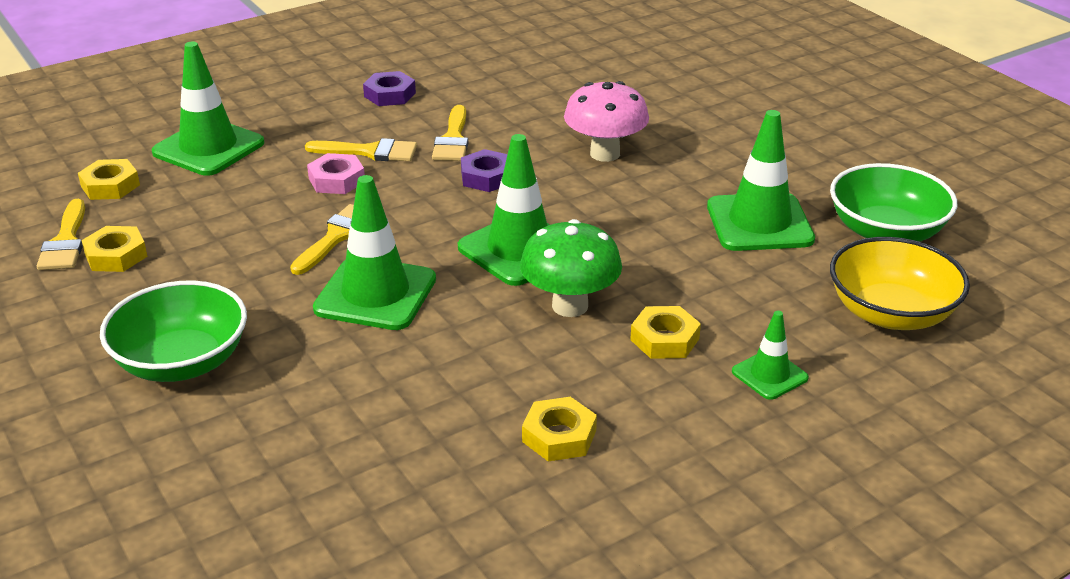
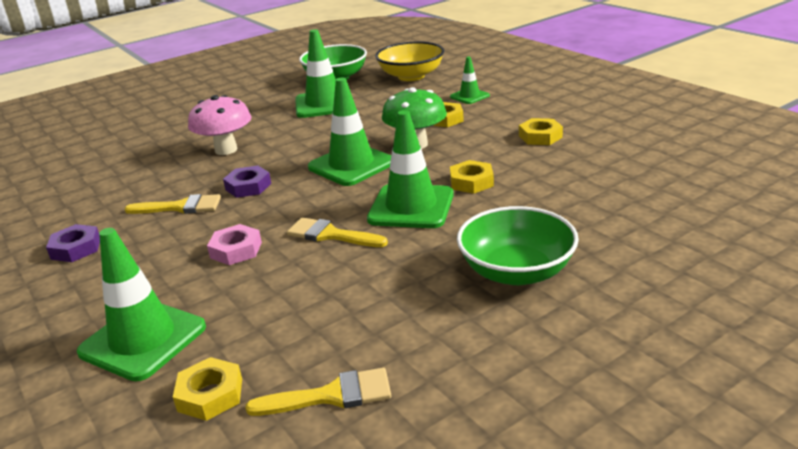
camera: 90 degrees left, 5 degrees down
yellow nut [81,226,148,272] -> yellow nut moved to [450,160,494,194]
yellow brush [305,138,417,161] -> none

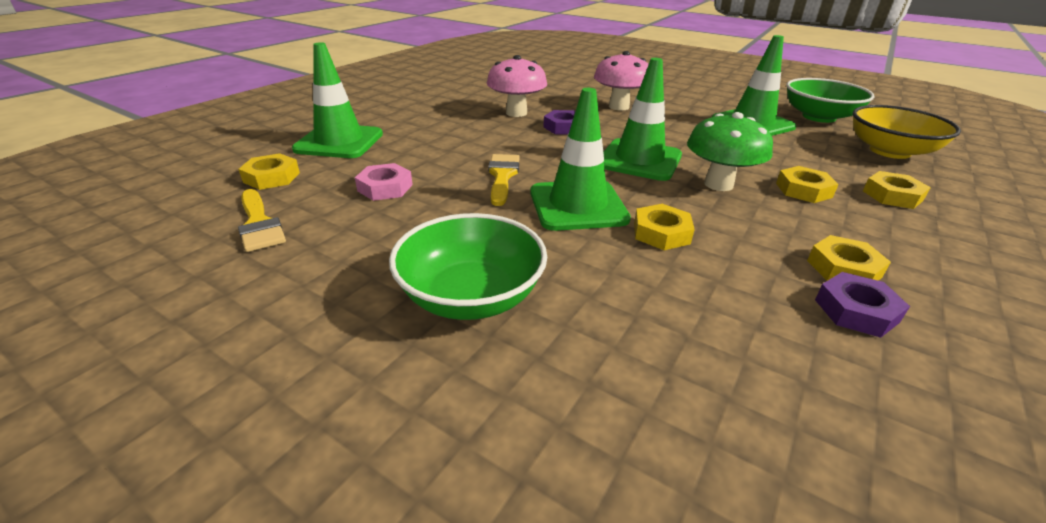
camera: 65 degrees right, 5 degrees up
purple nut [46,224,100,262] -> purple nut moved to [815,272,910,338]
yellow brush [124,194,221,214] -> pink mushroom [487,55,547,117]
pink nut [207,224,262,265] -> pink nut moved to [355,163,413,201]
green traffic cone [450,57,490,104] -> yellow nut [863,171,931,209]

